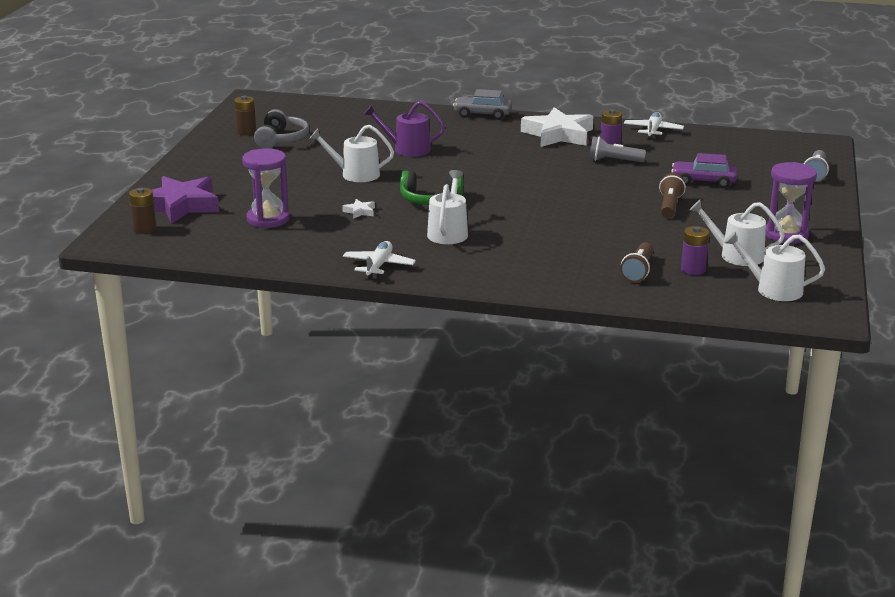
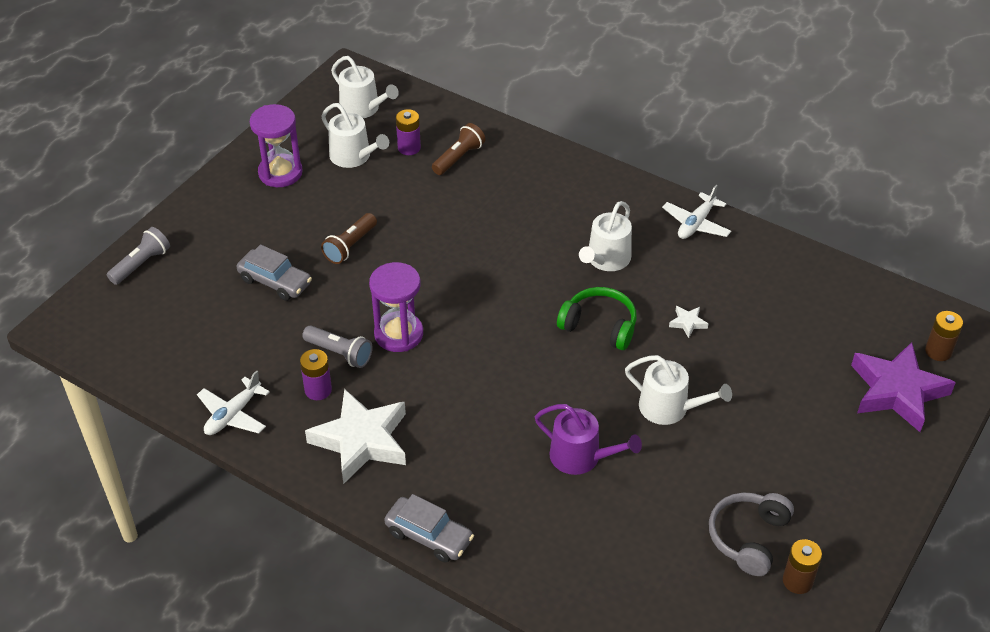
camera: 160 degrees left, 20 degrees up
purple hourglass [242,148,289,228] -> purple hourglass moved to [369,262,423,352]
purple car [671,153,737,188] -> grey car [237,244,312,301]

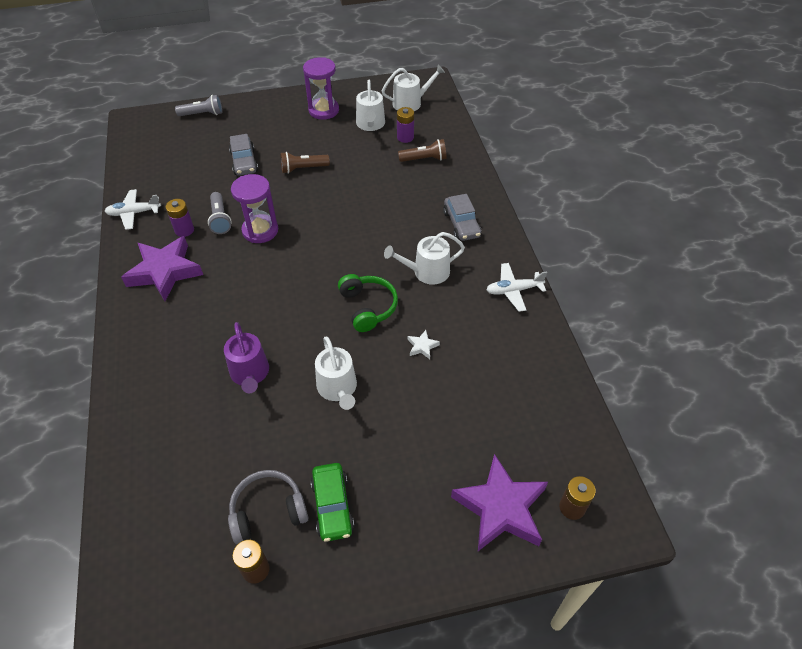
camera: 45 degrees right, 5 degrees up
white star [305,389,406,484] -> purple star [121,236,203,301]
white watering can [331,56,399,118] -> white watering can turned 105 degrees counterclockwise [382,65,445,111]
grey car [384,494,474,563] -> grey car moved to [443,194,481,241]
none -> green car [311,463,354,542]

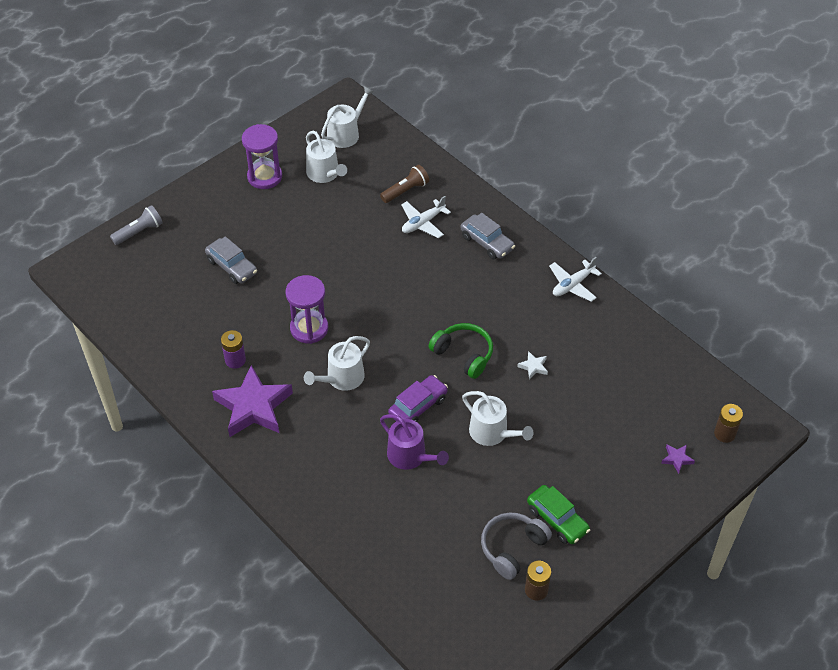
camera: 30 degrees left, 0 degrees up
white plane [105,189,161,230] -> white plane moved to [401,196,451,238]
grey flashlight [208,192,232,234] -> none
brown flashlight [281,152,330,174] -> none
white watering can [384,232,465,285] -> white watering can moved to [304,336,370,391]
purple battery [397,107,414,143] -> none
purple star [451,454,548,551] -> purple star [661,444,695,474], size x0.40
none -> purple car [388,375,448,422]

